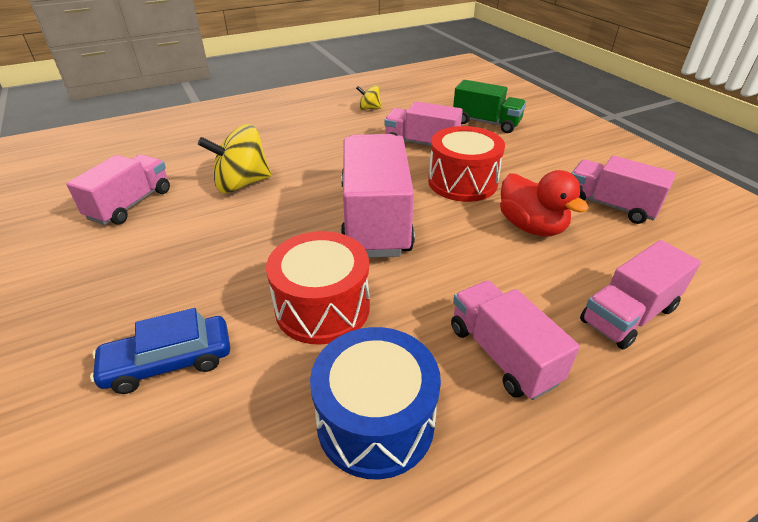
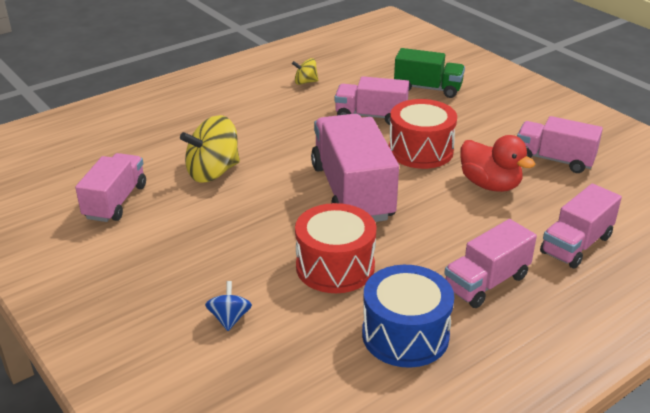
camera: 10 degrees left, 5 degrees down
blue car [90,308,230,394] -> blue spinning top [205,281,252,331]
pink truck [451,280,580,400] -> pink truck turned 90 degrees counterclockwise [444,219,537,308]

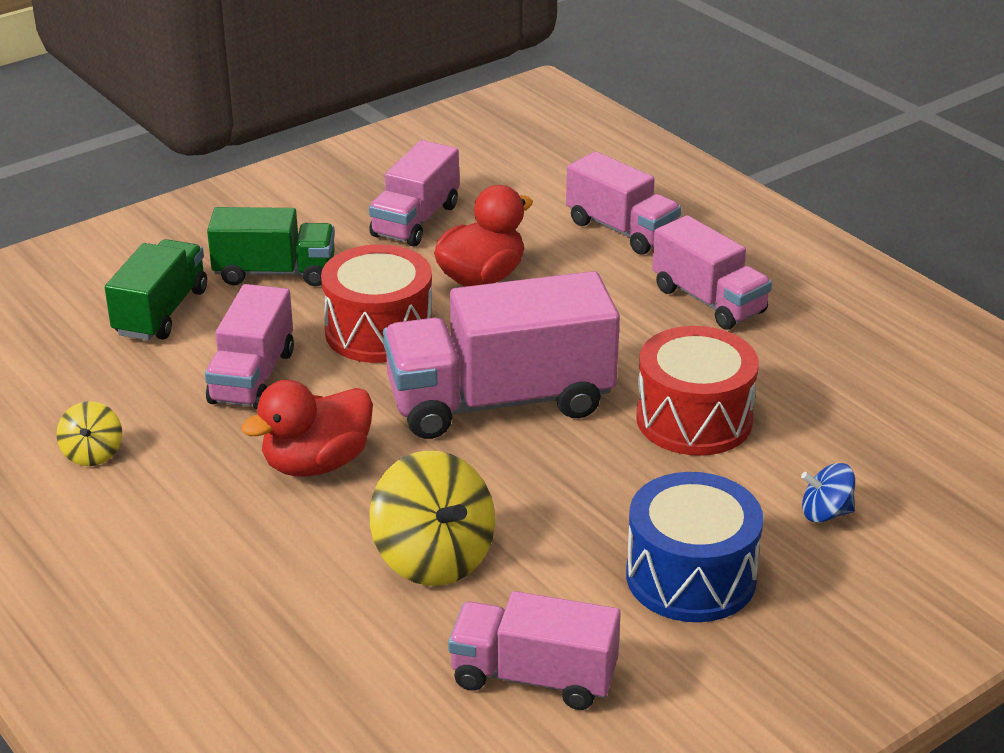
camera: 90 degrees left, 0 degrees up
blue drum [362,265,454,368] -> blue drum moved to [626,472,764,622]
none -> green truck [207,207,335,286]
none -> red duck [241,380,373,477]

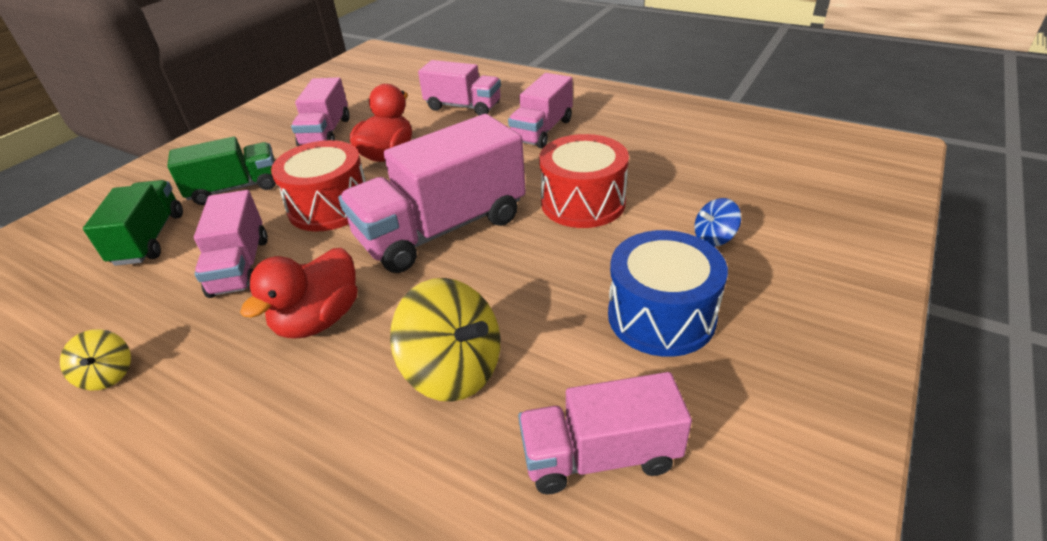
camera: 20 degrees left, 5 degrees up
pink truck [652,215,772,330] -> pink truck turned 90 degrees clockwise [508,73,573,148]

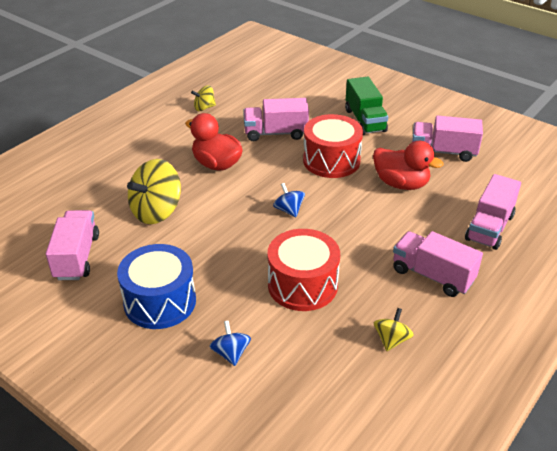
camera: 95 degrees right, 0 degrees up
green truck [83,180,183,266] -> none
pink truck [338,114,526,273] -> blue spinning top [273,183,305,217]
none -> yellow spinning top [374,308,414,351]

